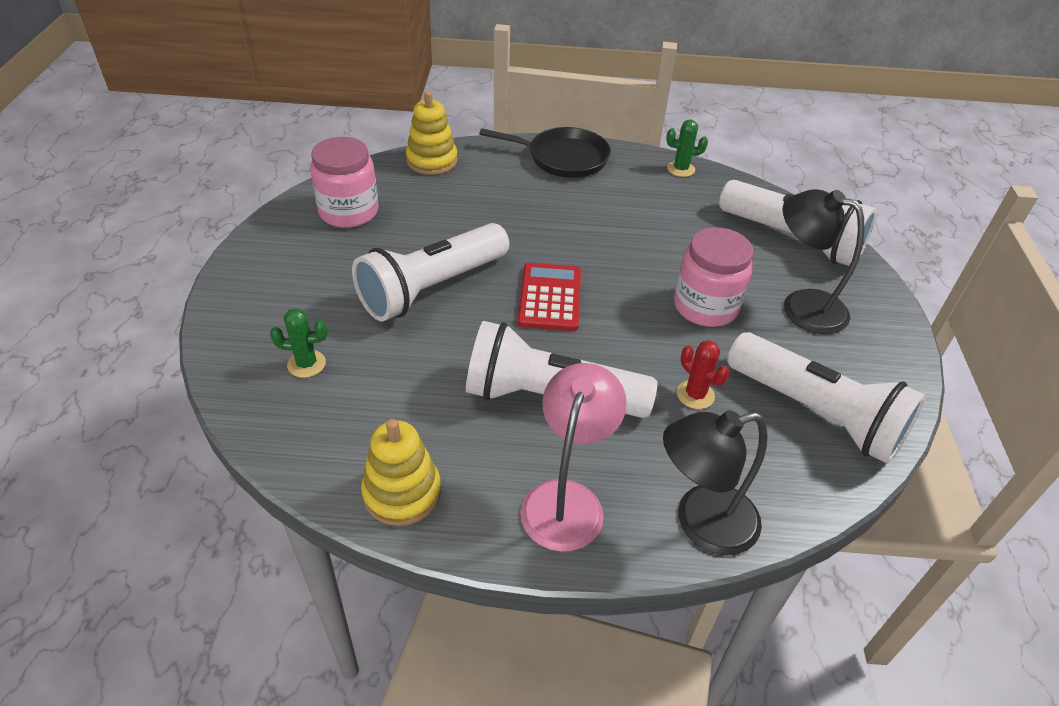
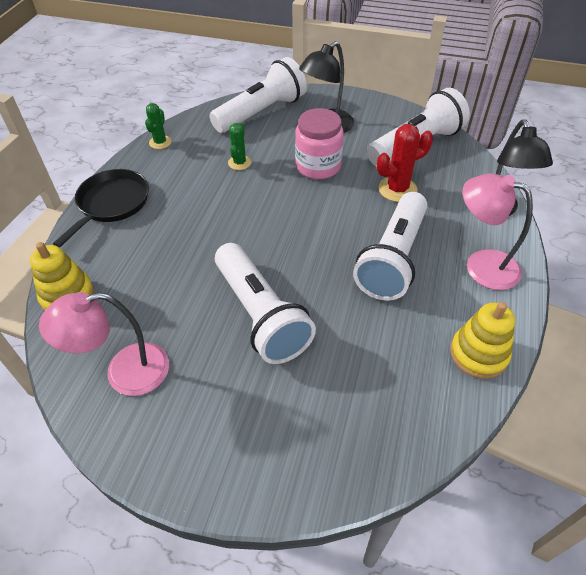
camera: 75 degrees left, 5 degrees up
green cactus [270,308,328,378] -> green cactus moved to [228,122,251,170]
pink jar [310,137,379,228] -> pink lamp [39,292,169,396]
red calculator [518,263,581,331] -> none
red cactus [677,340,729,409] -> red cactus [377,124,433,202], size x1.57

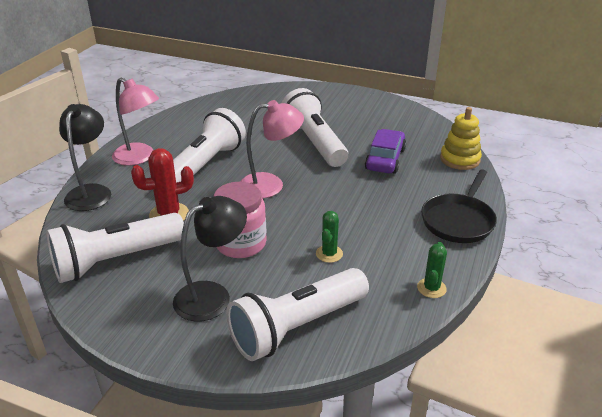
camera: 175 degrees left, 15 degrees down
pink lamp [39,292,169,396] -> pink lamp moved to [240,100,304,198]
yellow stacking toy [450,302,515,379] -> none
none -> purple car [365,129,406,174]

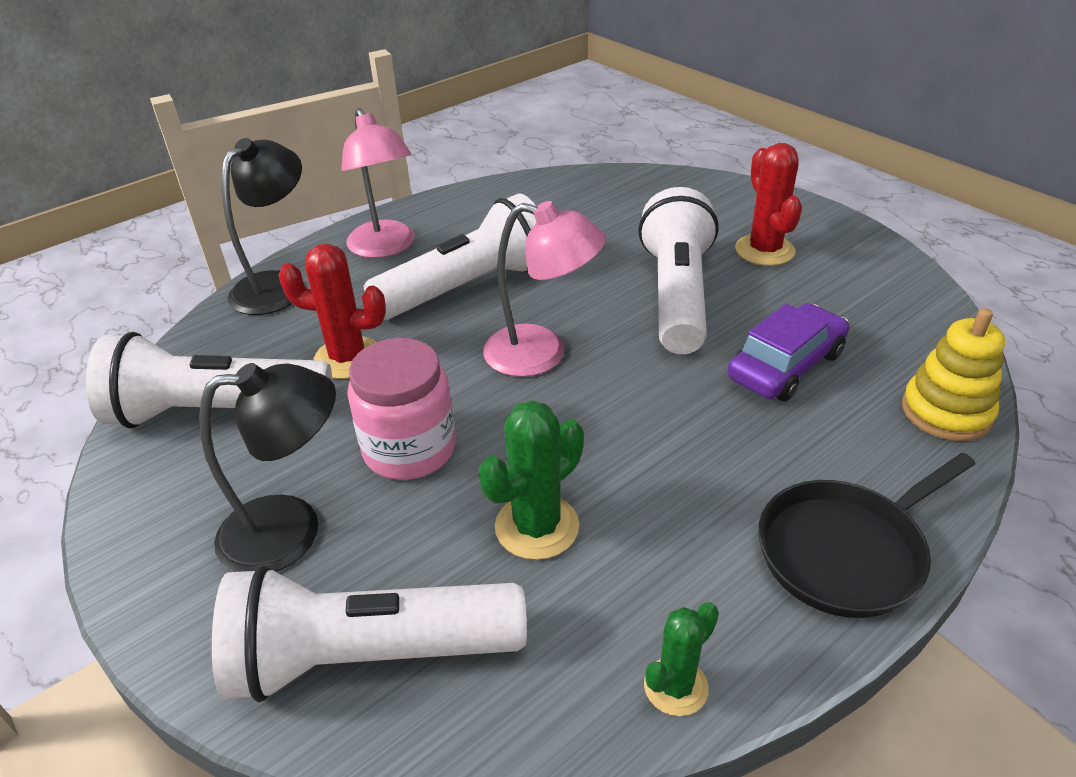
camera: 30 degrees right, 5 degrees up
green cactus [316,211,343,263] -> green cactus [479,400,584,560], size x1.57
none -> red cactus [735,143,802,266]

